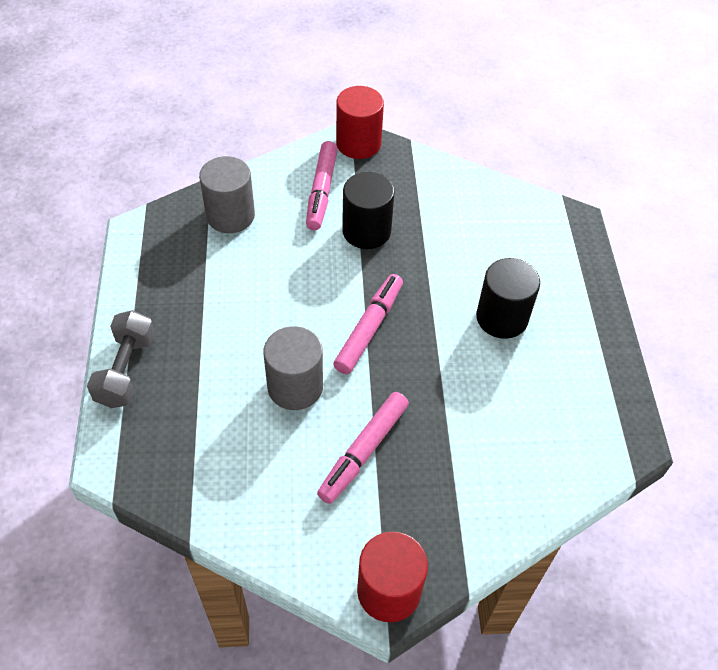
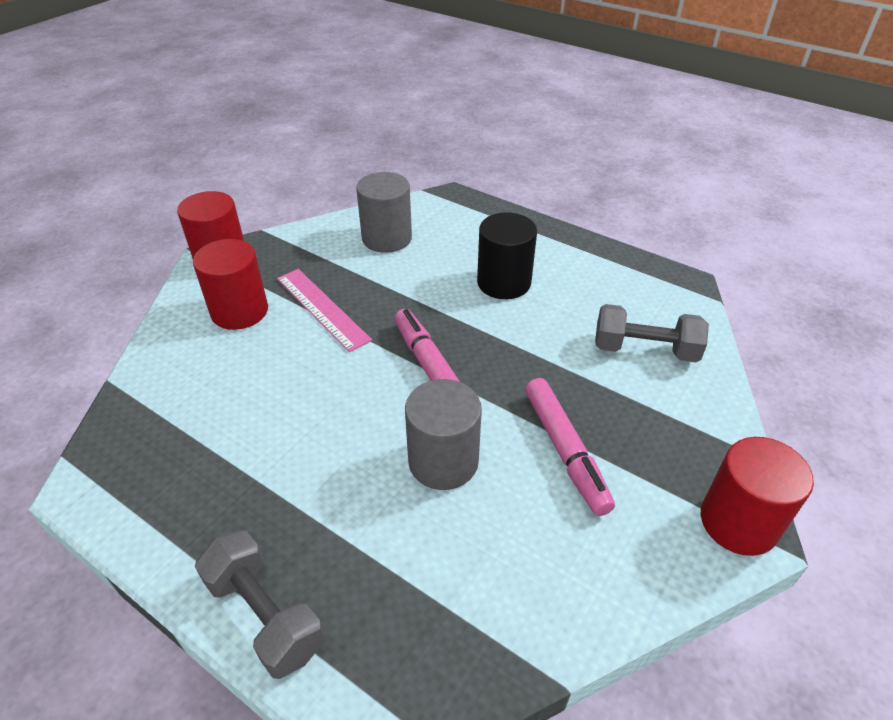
camera: 50 degrees left, 10 degrees down
grey cylinder [199,156,255,233] -> grey cylinder moved to [356,172,412,253]
pink marker [306,141,338,230] -> red cylinder [193,239,268,330]
black cylinder [342,172,395,249] -> pink ruler [277,269,372,352]
none -> grey dumbbell [595,304,709,362]

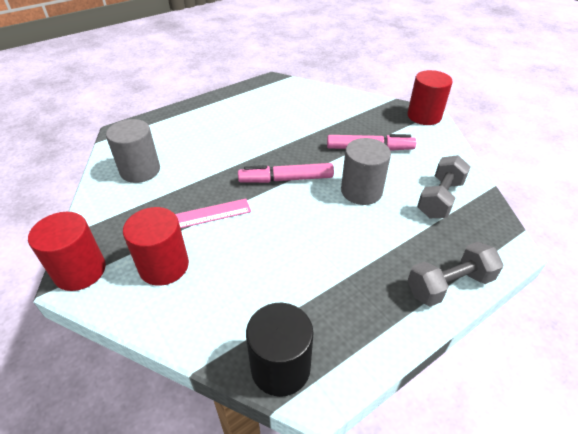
camera: 70 degrees left, 0 degrees up
black cylinder [477,213,537,299] -> black cylinder moved to [246,303,313,397]
grey dumbbell [595,304,709,362] -> grey dumbbell moved to [417,155,471,218]

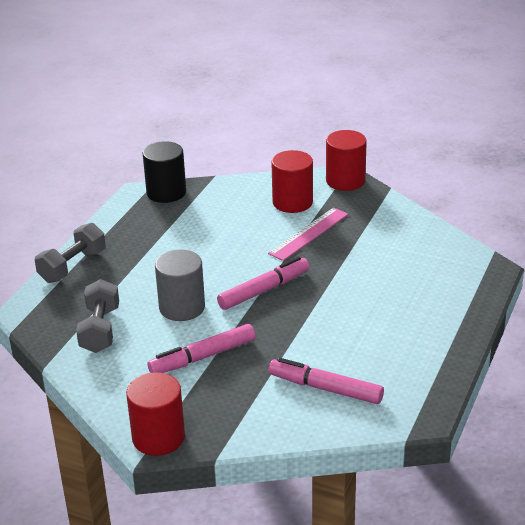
camera: 150 degrees right, 10 degrees down
grey cylinder [106,119,160,183] -> none
none -> pink marker [269,358,384,404]

